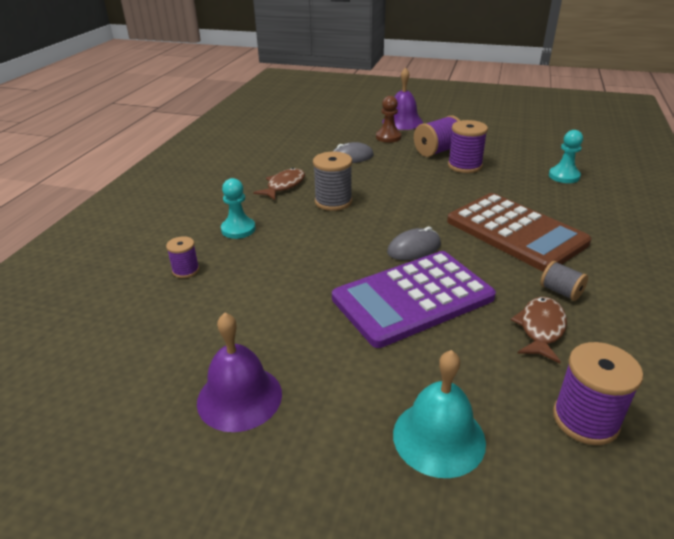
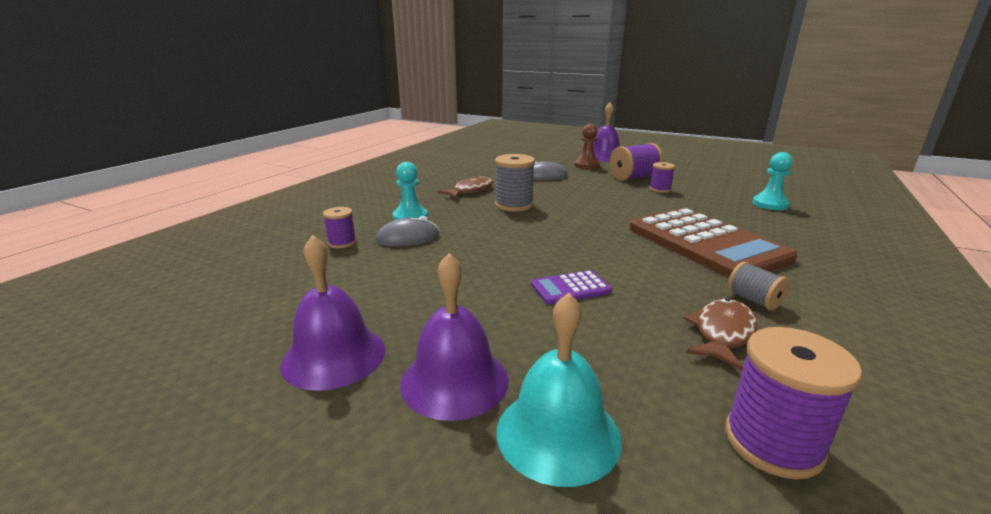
camera: 10 degrees right, 10 degrees down
purple calculator [332,251,496,348] -> purple calculator [531,270,612,304], size x0.43
grey mouse [387,226,441,260] -> grey mouse moved to [376,216,440,246]
purple spool [448,120,488,173] -> purple spool [650,162,675,193], size x0.59
none -> purple bell [400,253,509,421]

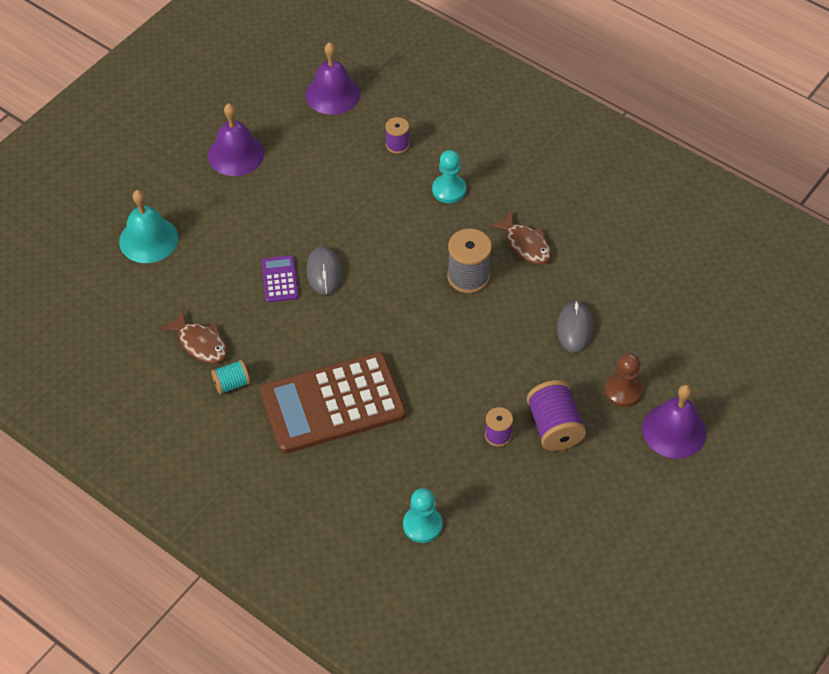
camera: 100 degrees right, 30 degrees up
grey mouse [376,216,440,246] -> grey mouse moved to [306,246,342,295]
purple bell [400,253,509,421] -> purple bell moved to [306,42,360,115]
purple spool [725,327,862,479] -> none
grey spool [728,262,790,310] -> turquoise spool [211,360,250,395]

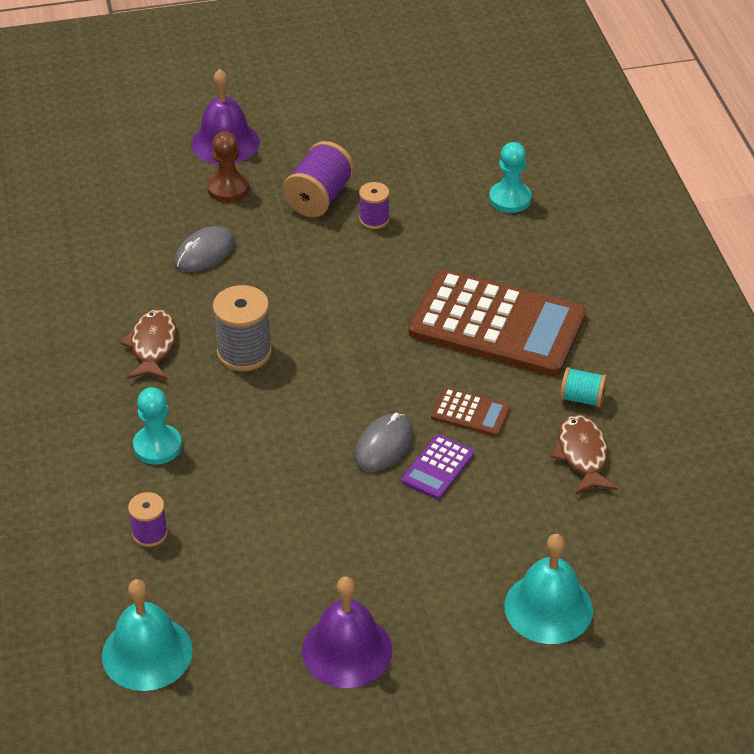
camera: 140 degrees left, 10 degrees down
purple bell [306,42,360,115] -> turquoise bell [102,579,193,691]
none -> brown calculator [431,387,510,437]

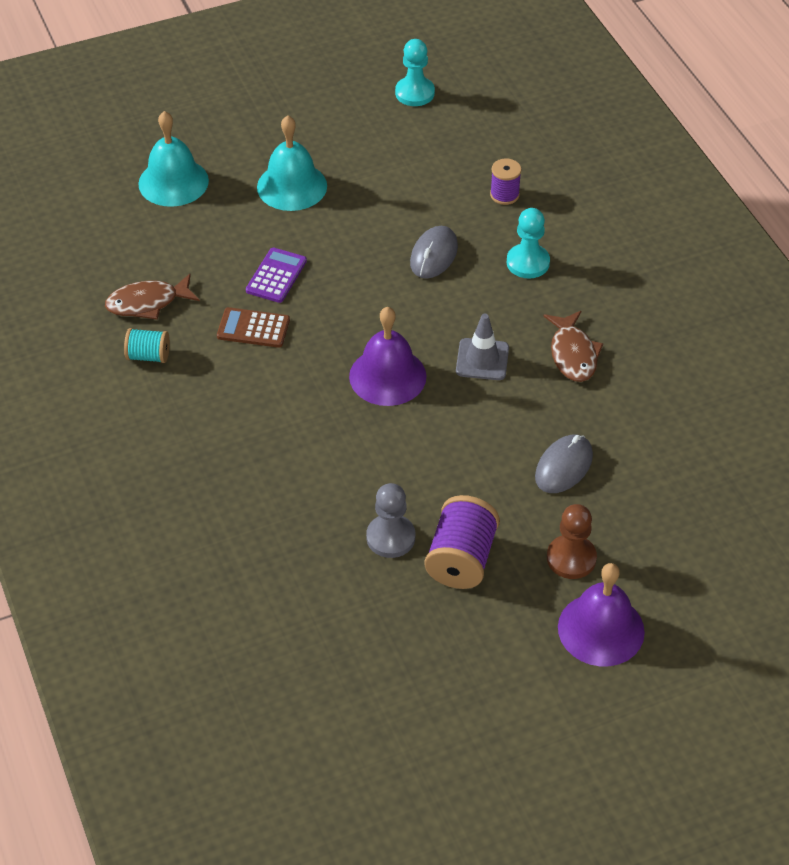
camera: 170 degrees right, 5 degrees up
turquoise bell [102,579,193,691] -> turquoise bell moved to [257,115,327,211]
grey spool [213,285,272,371] -> grey traffic cone [456,314,509,380]
purple bell [302,576,392,688] -> purple bell moved to [349,307,427,406]
grey mouse [354,413,413,472] -> grey mouse moved to [410,226,458,279]
purple spool [359,182,390,229] -> grey pawn [366,483,415,558]
brown calculator [409,270,586,376] -> none
turquoise pawn [489,142,532,213] -> turquoise pawn moved to [395,39,435,106]
brown fish [551,415,618,495] -> brown fish turned 90 degrees clockwise [105,274,200,320]

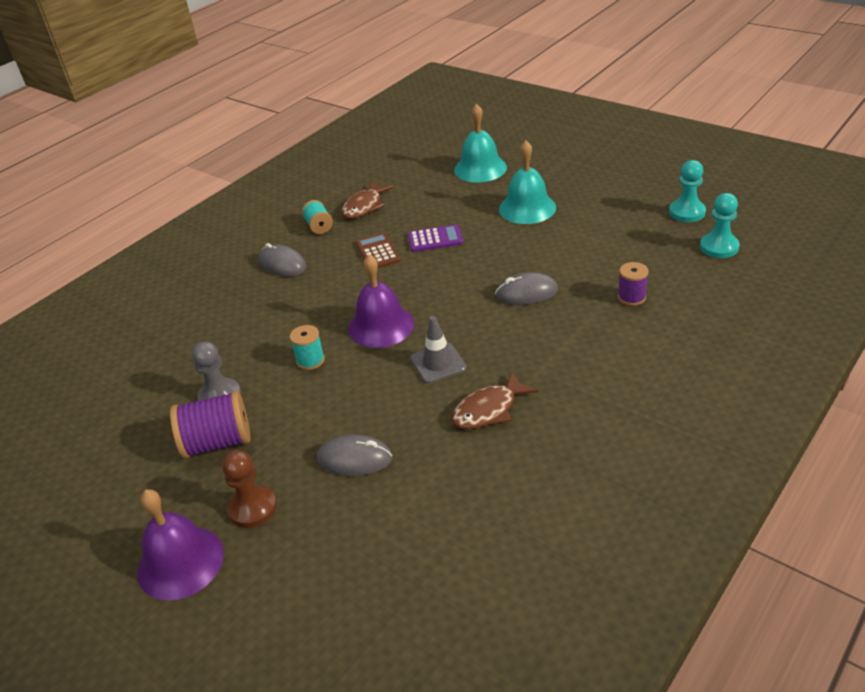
camera: 65 degrees right, 10 degrees down
brown fish [105,274,200,320] -> brown fish turned 105 degrees counterclockwise [341,182,394,219]
turquoise pawn [507,208,550,279] -> turquoise pawn moved to [700,193,740,258]
none -> grey mouse [258,243,307,277]
none -> turquoise spool [290,325,325,370]

